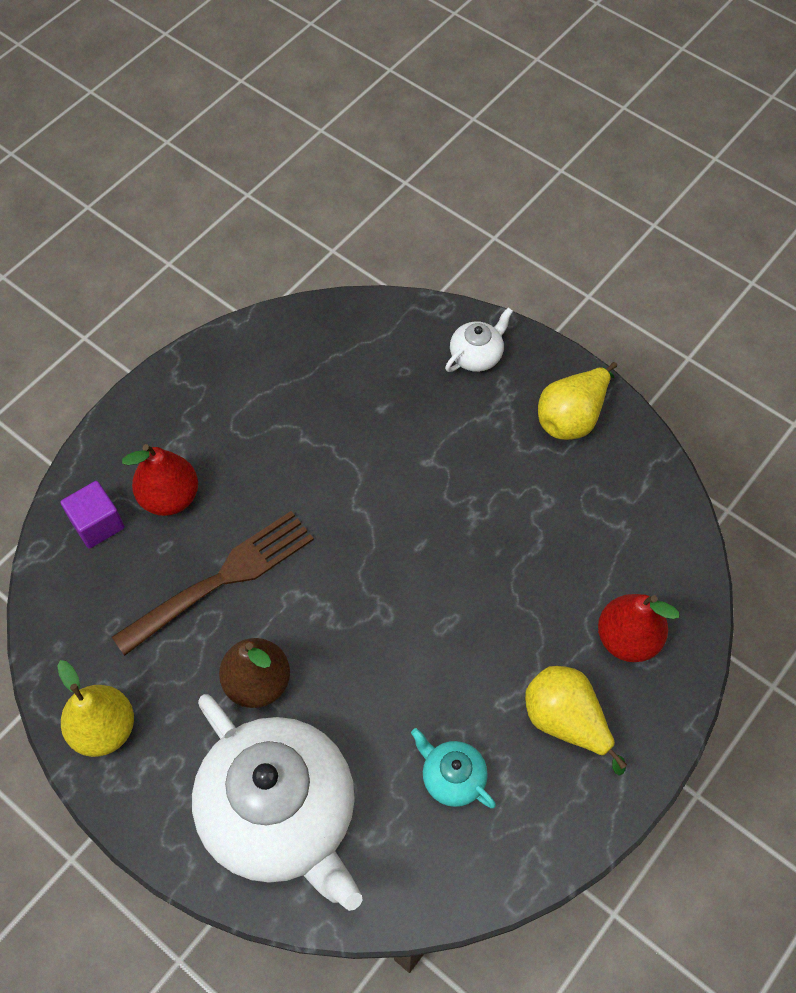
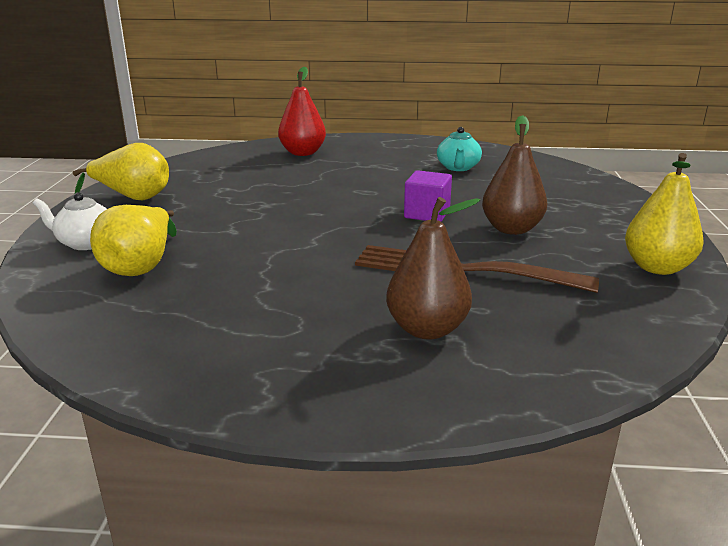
camera: 125 degrees left, 35 degrees down
purple cube [60,481,125,549] -> purple cube moved to [404,170,452,222]
red pear [122,444,198,516] -> brown pear [386,197,480,339]
white teapot [192,694,362,911] -> none
yellow pear [525,666,627,776] -> yellow pear moved to [90,205,177,276]

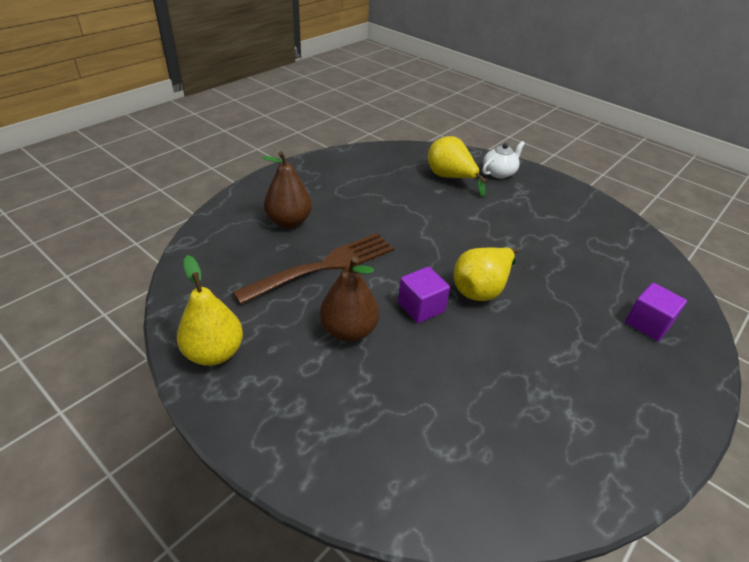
camera: 125 degrees right, 15 degrees up
yellow pear [73,143,169,201] -> yellow pear moved to [454,247,519,301]
red pear [278,67,326,156] -> purple cube [625,283,687,341]
turquoise teapot [437,127,482,171] -> none

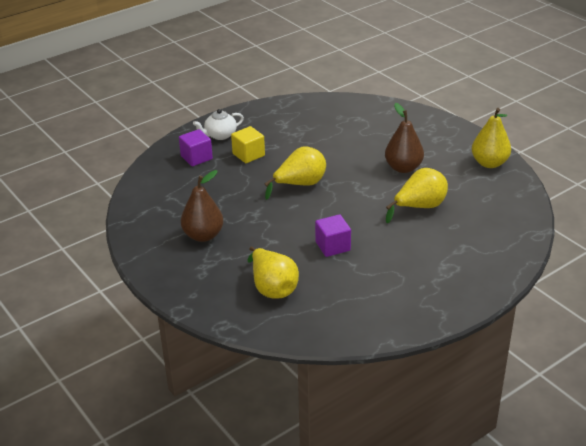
camera: 165 degrees left, 5 degrees down
brown fork [233,233,394,305] -> yellow pear [386,168,448,223]
brown pear [262,151,312,228] -> brown pear moved to [181,170,223,242]
purple cube [398,267,450,323] -> purple cube moved to [315,214,351,257]
white teapot [482,141,525,178] -> white teapot moved to [193,109,244,140]
none -> yellow cube [231,126,265,163]

